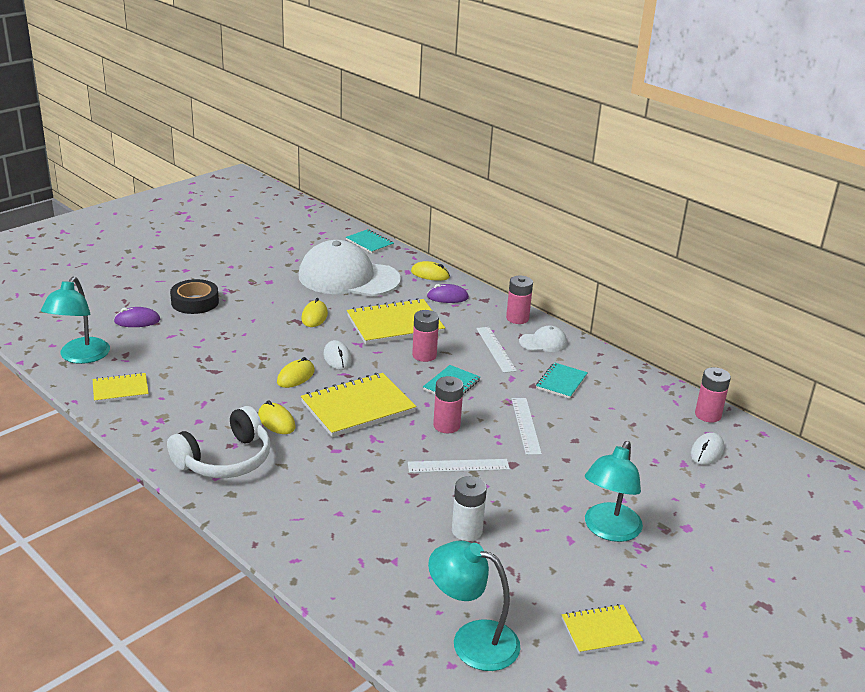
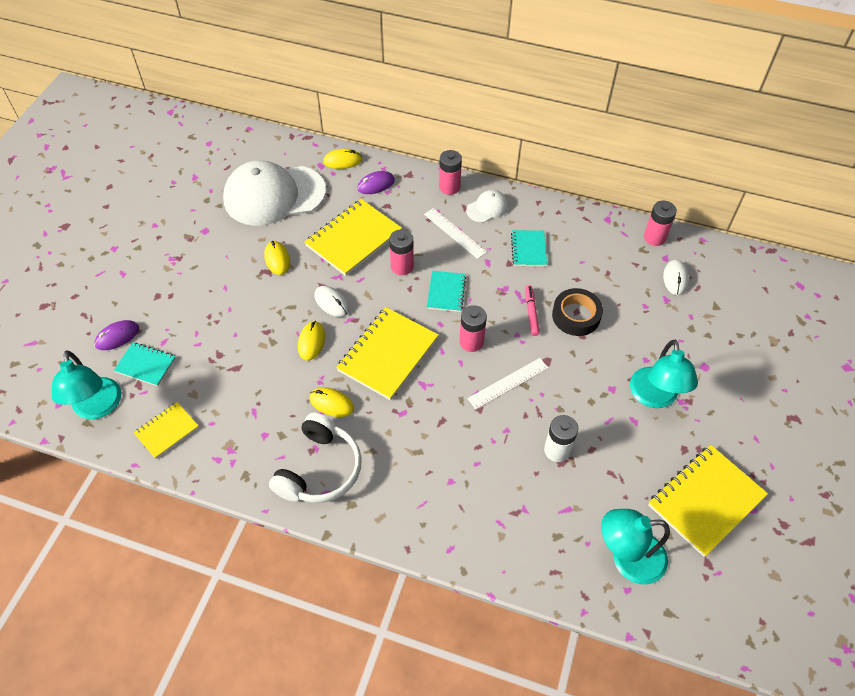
camera: 25 degrees left, 25 degrees up
black tape [170,279,219,314] -> black tape moved to [552,288,603,336]
turquoise notebook [346,229,394,253] -> turquoise notebook moved to [114,342,176,386]
white ruler [512,398,542,455] -> pink marker [525,285,540,336]
yellow notebook [562,604,643,654] -> yellow notebook [648,445,768,557], size x1.80

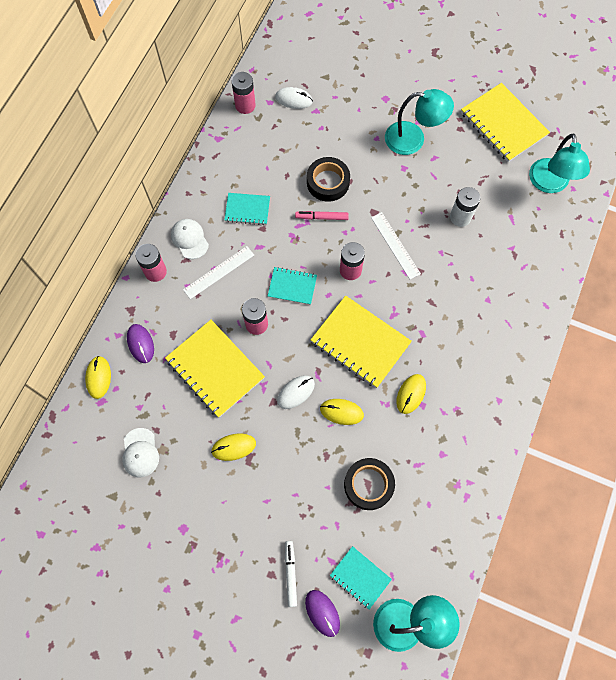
camera: 85 degrees left, 15 degrees up
turquoise notebook [114,342,176,386] -> turquoise notebook turned 75 degrees counterclockwise [330,546,392,610]
yellow notebook [134,402,199,459] -> none
white cap [223,160,326,226] -> white cap [122,428,159,477], size x0.43
white headphones [269,413,362,503] -> none
none -> white marker [285,541,297,607]
none -> black tape [344,458,395,510]

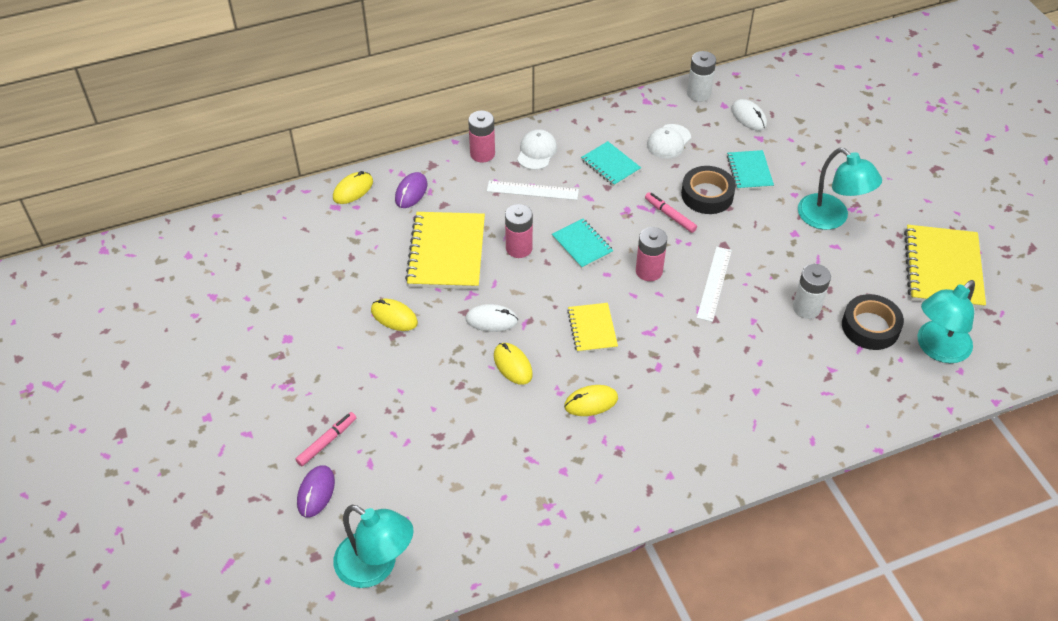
camera: 45 degrees right, 20 degrees down
white cap [122,428,159,477] -> white cap moved to [647,124,691,159]
pink battery [231,72,256,114] -> white battery [687,51,716,102]
white marker [285,541,297,607] -> pink marker [295,412,356,466]
yellow notebook [311,296,412,388] -> yellow notebook [567,303,618,353], size x0.56
turquoise notebook [330,546,392,610] -> turquoise notebook moved to [727,150,774,190]
black tape [344,458,395,510] -> black tape moved to [842,294,904,350]

